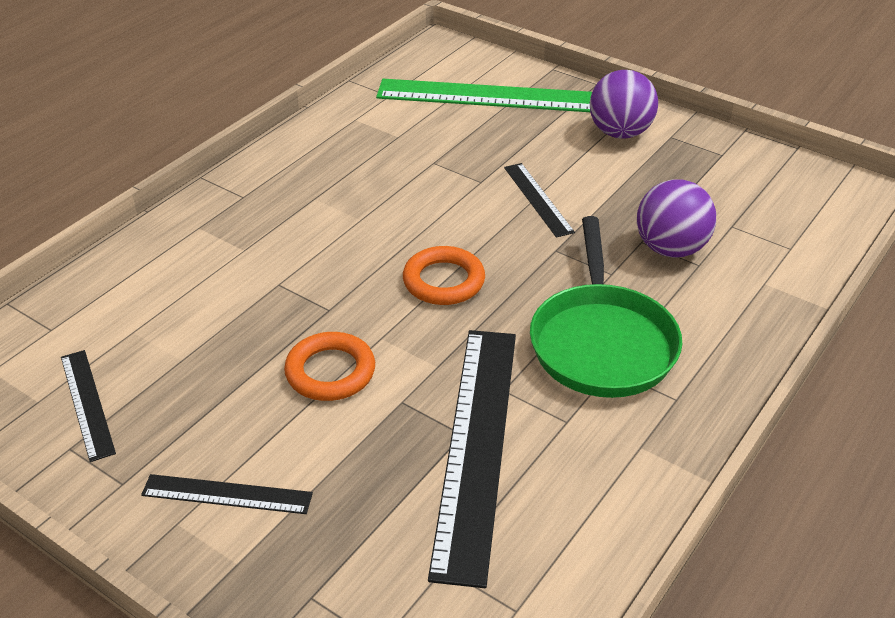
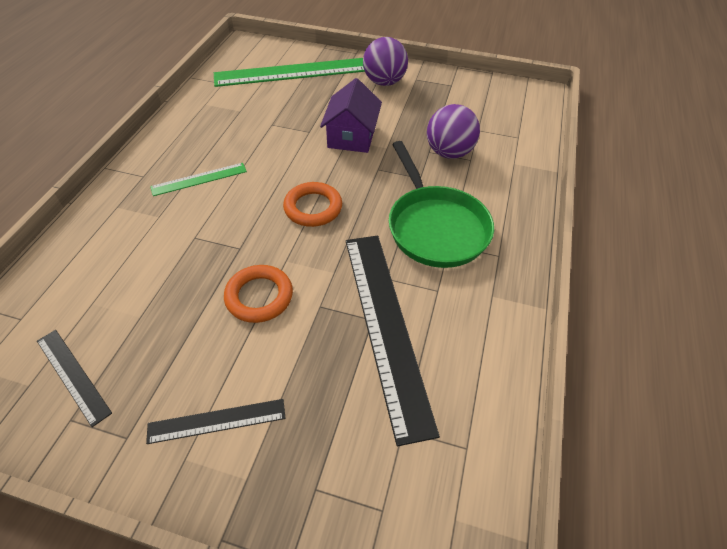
camera: 20 degrees left, 10 degrees up
black ruler [504,163,575,238] -> purple house [320,78,382,153]
none -> green ruler [150,163,247,196]

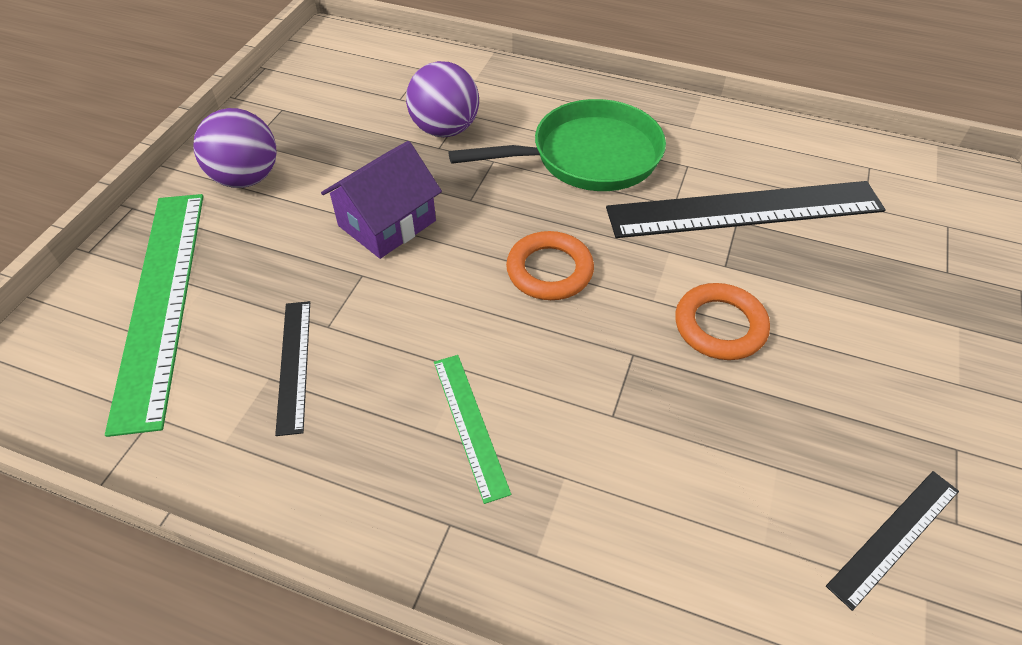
camera: 85 degrees left, 0 degrees up
black ruler [146,399,286,444] -> black ruler moved to [275,301,310,436]
purple house [320,78,382,153] -> purple house turned 60 degrees counterclockwise [321,141,442,259]

